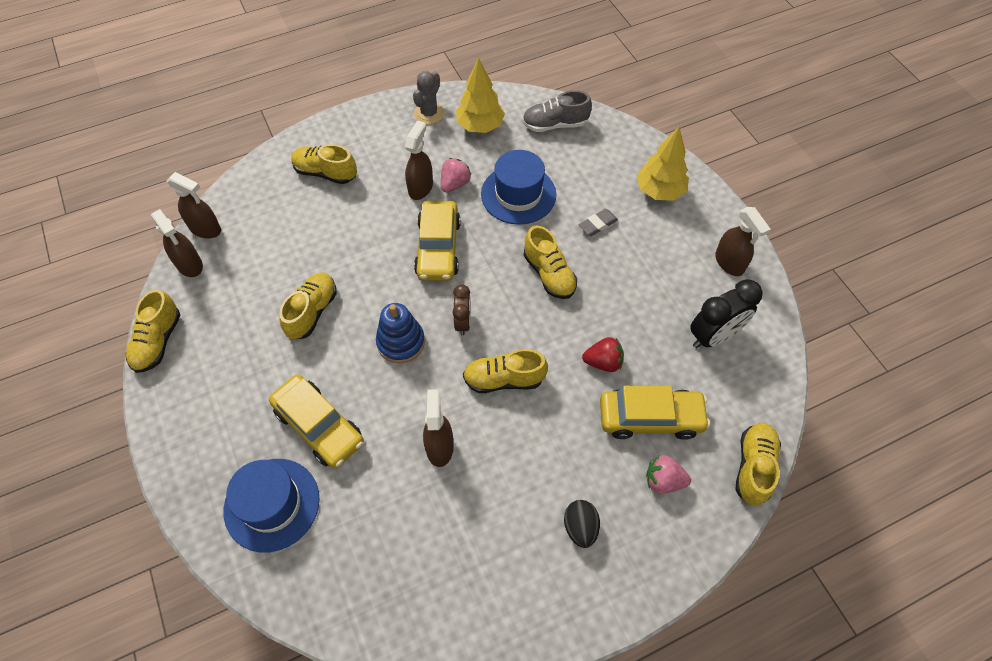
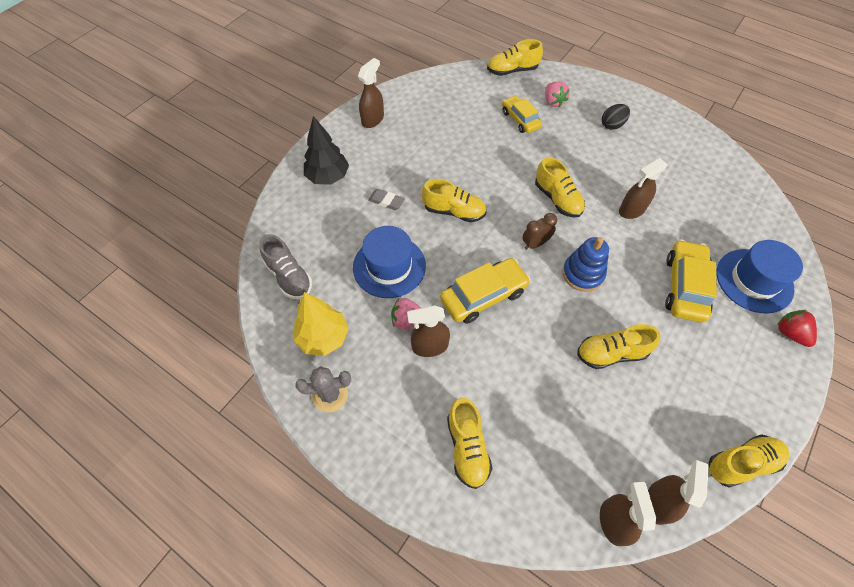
camera: 120 degrees left, 0 degrees up
yellow shoe [524,226,577,299] -> yellow shoe turned 75 degrees clockwise [422,179,486,222]
red strawberry [582,337,624,372] -> red strawberry moved to [778,310,817,347]
yellow car [600,386,710,440] -> yellow car [502,95,542,133], size x0.66
yellow tree [637,127,689,201] -> black tree [304,116,349,185]
black clock [690,279,763,348] -> none

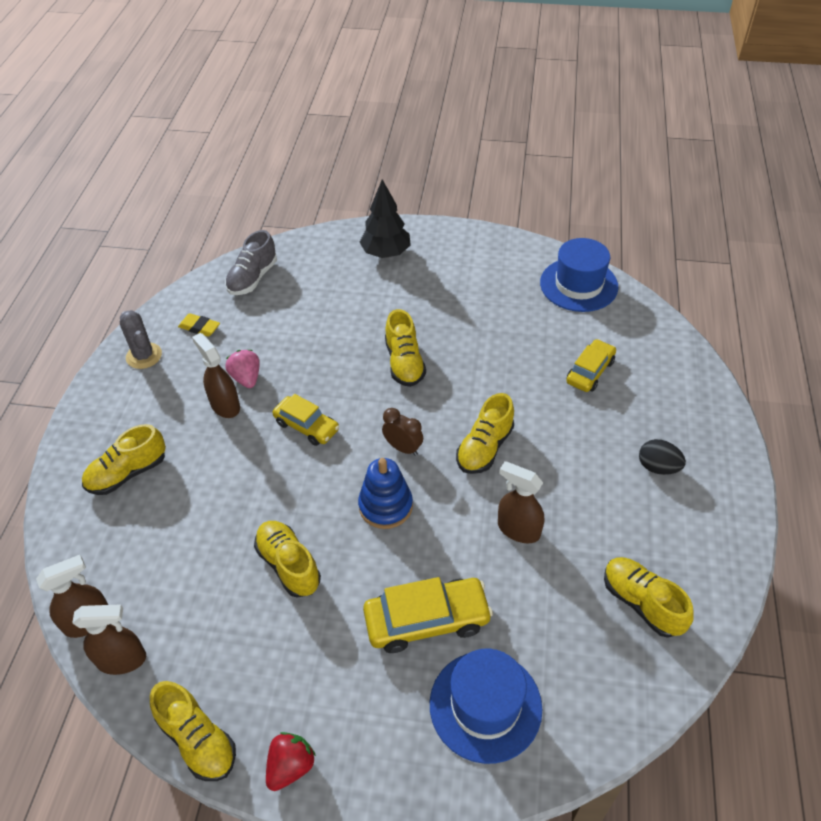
camera: 65 degrees right, 10 degrees down
yellow tree [294,292,349,356] -> yellow eraser [178,313,220,337]
blue hat [353,226,426,298] -> blue hat moved to [540,238,618,312]
brown spray bottle [358,58,384,128] -> none
grey eraser [368,189,405,210] -> none
yellow car [440,258,530,324] -> yellow car [272,394,339,446], size x0.66
yellow shoe [487,39,543,76] -> yellow shoe moved to [604,557,694,638]
pink strawberry [545,81,570,107] -> none
red strawberry [778,310,817,347] -> red strawberry moved to [266,732,316,791]

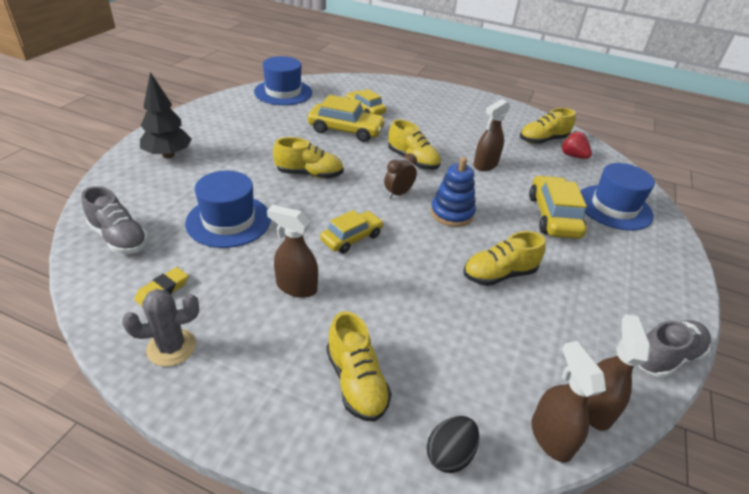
camera: 80 degrees left, 10 degrees down
yellow shoe [150,681,236,781] -> grey shoe [638,320,711,378]
brown spray bottle [192,333,240,418] -> brown spray bottle turned 45 degrees clockwise [267,205,318,298]
pink strawberry [225,350,260,388] -> none
red strawberry [266,732,316,791] -> red strawberry moved to [561,131,592,159]
black egg [639,439,686,475] -> black egg moved to [427,416,479,473]
none -> blue hat [185,171,271,248]
none -> yellow car [308,95,386,142]

